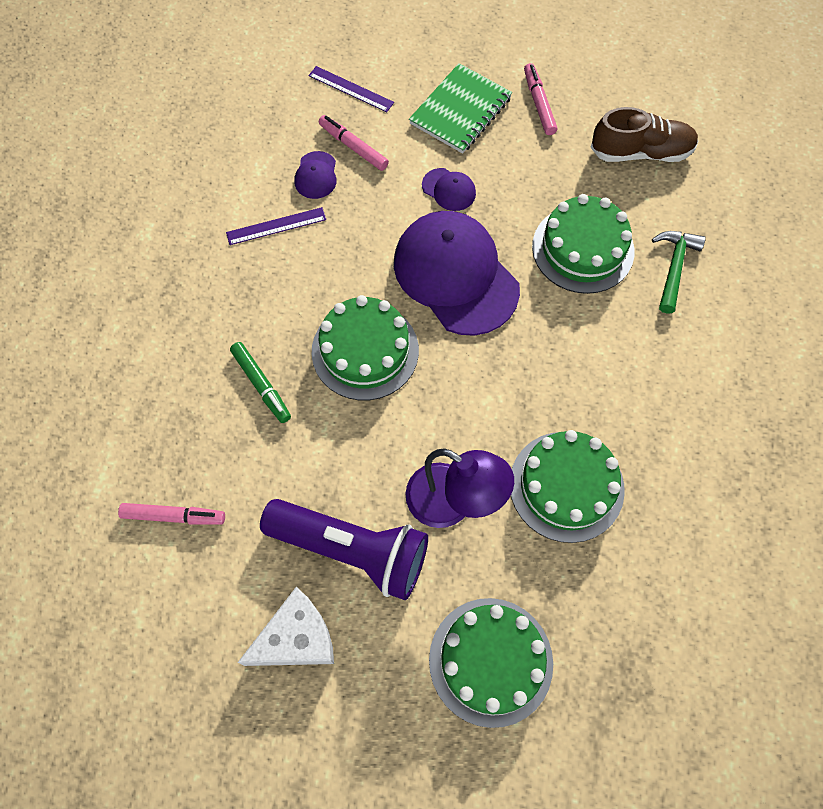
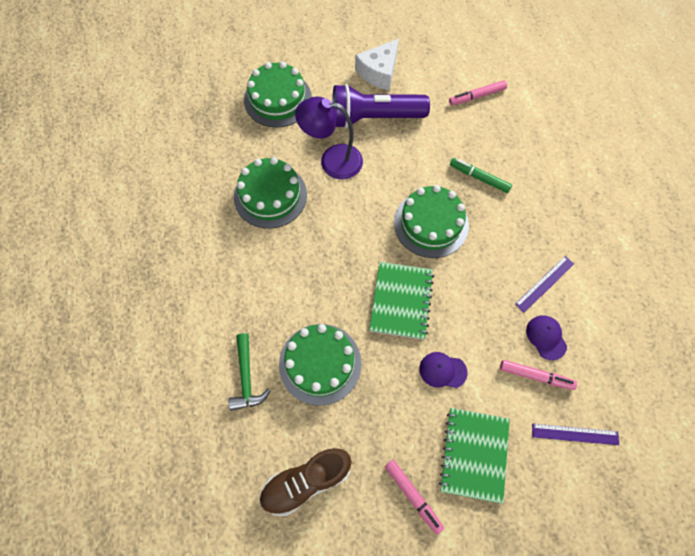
camera: 155 degrees right, 0 degrees up
purple cap [394,211,520,336] -> green notebook [369,262,434,340]

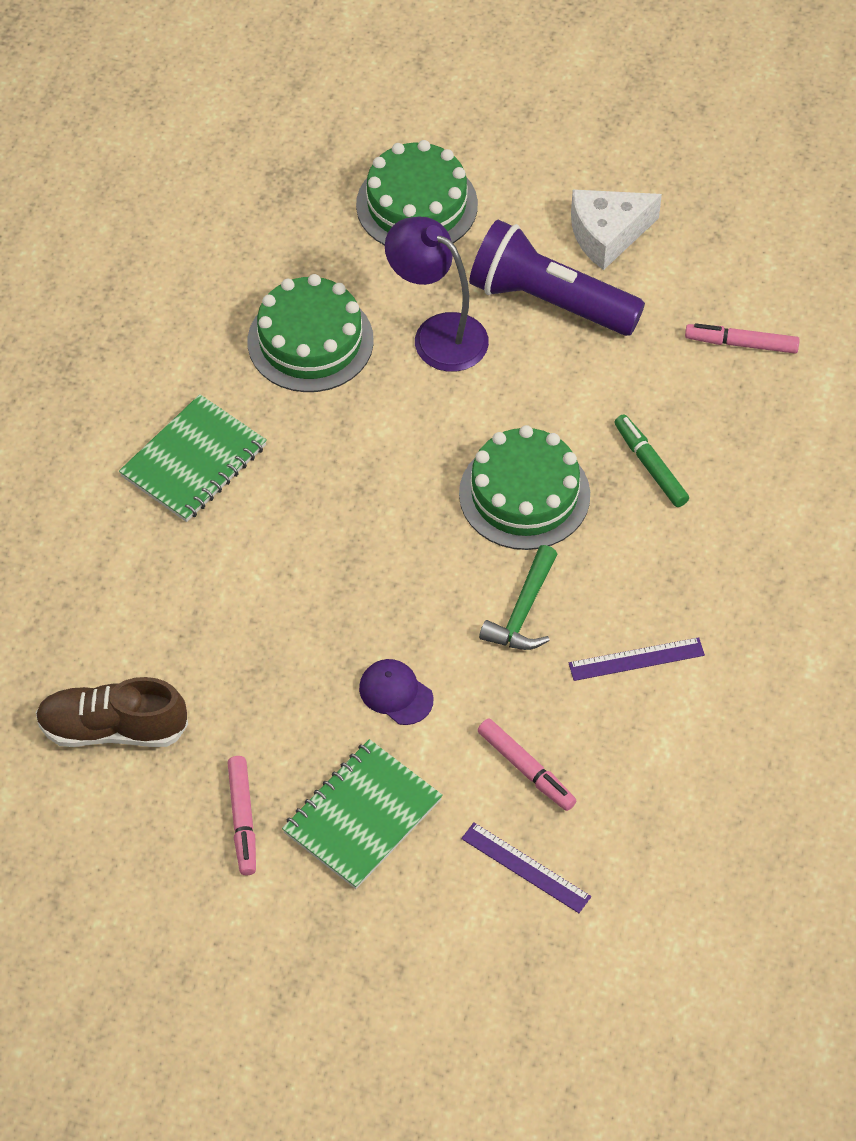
camera: 30 degrees right, 10 degrees down
green hammer [229,333,271,411] -> green hammer moved to [479,545,557,650]
green cake [279,324,362,406] -> none
green notebook [369,262,434,340] -> green notebook moved to [119,394,267,522]
purple cap [526,315,567,360] -> none

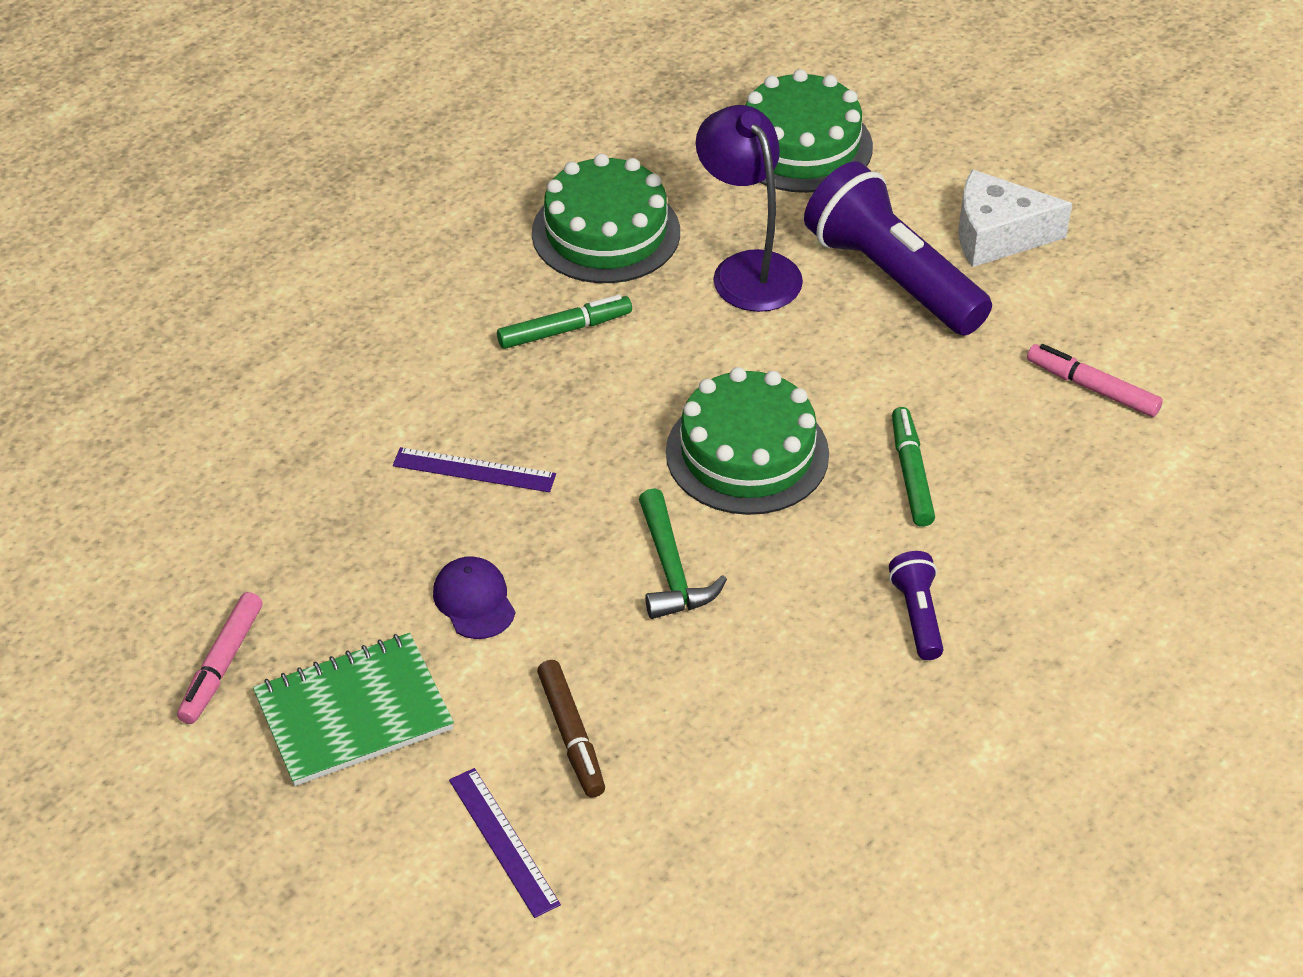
camera: 25 degrees right, 10 degrees down
brown shoe [36,677,188,747] -> none
green notebook [119,394,267,522] -> none
pink marker [478,719,576,811] -> brown marker [537,660,605,798]
green hammer [479,545,557,650] -> green hammer turned 60 degrees counterclockwise [639,488,727,619]
purple ruler [569,637,705,681] -> purple ruler moved to [393,447,556,492]
none -> green marker [497,295,632,349]
none -> purple flashlight [889,551,943,660]

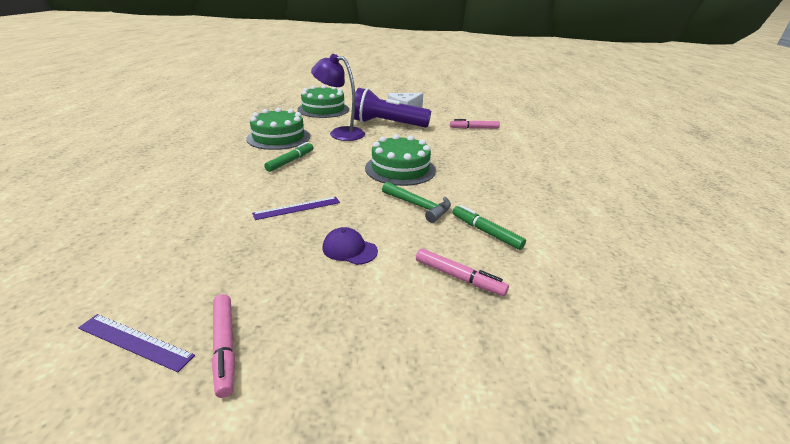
camera: 40 degrees left, 15 degrees down
green notebook [253,633,454,786] -> none
purple ruler [449,768,561,918] -> purple ruler moved to [78,314,195,372]
brown marker [537,660,605,798] -> pink marker [416,248,509,296]
purple flashlight [889,551,943,660] -> none
green marker [892,407,935,527] -> green marker moved to [452,205,526,250]

